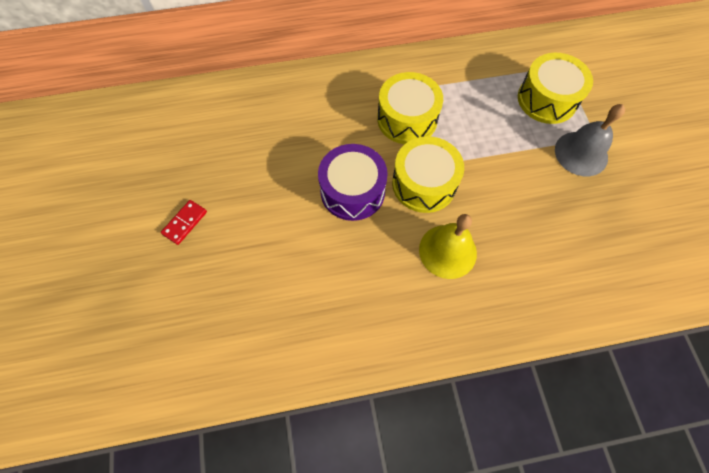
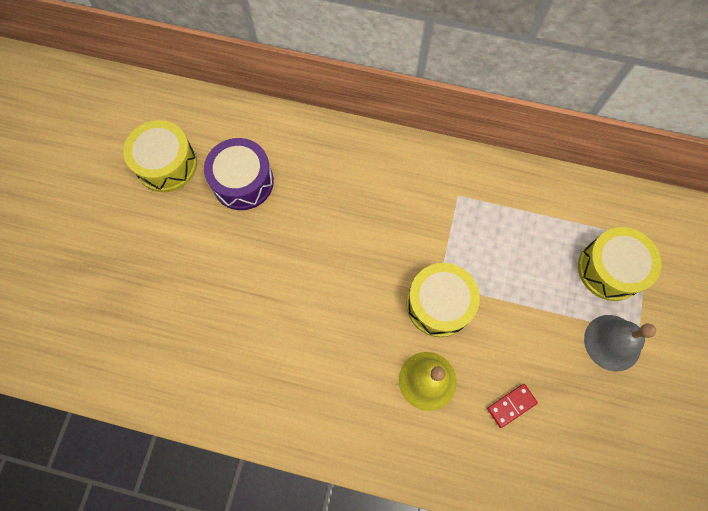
camera: 25 degrees right, 5 degrees up
red domino [161,200,207,245] -> red domino moved to [487,384,538,428]
purple drum [318,144,388,221] -> purple drum moved to [204,138,274,210]
yellow drum [377,72,443,144] -> yellow drum moved to [123,120,197,192]

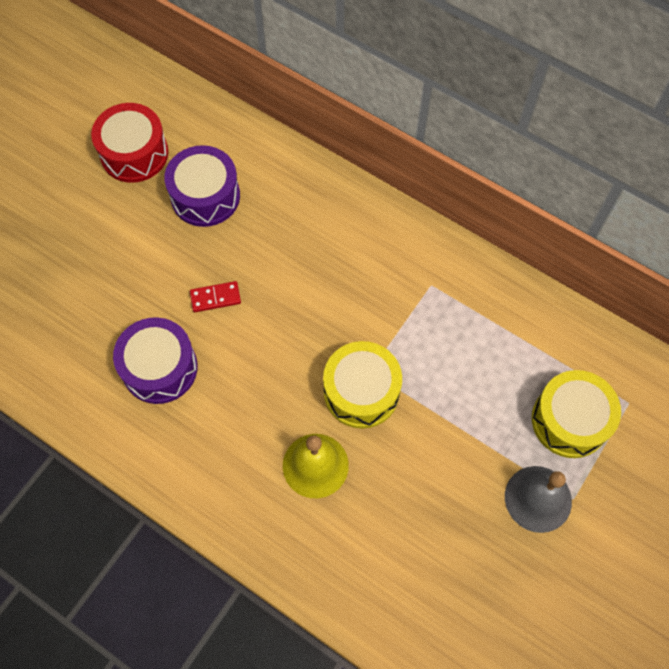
camera: 20 degrees right, 5 degrees down
yellow drum [123,120,197,192] -> red drum [91,103,168,183]
red domino [487,384,538,428] -> red domino moved to [190,281,241,312]
none -> purple drum [113,317,198,404]

